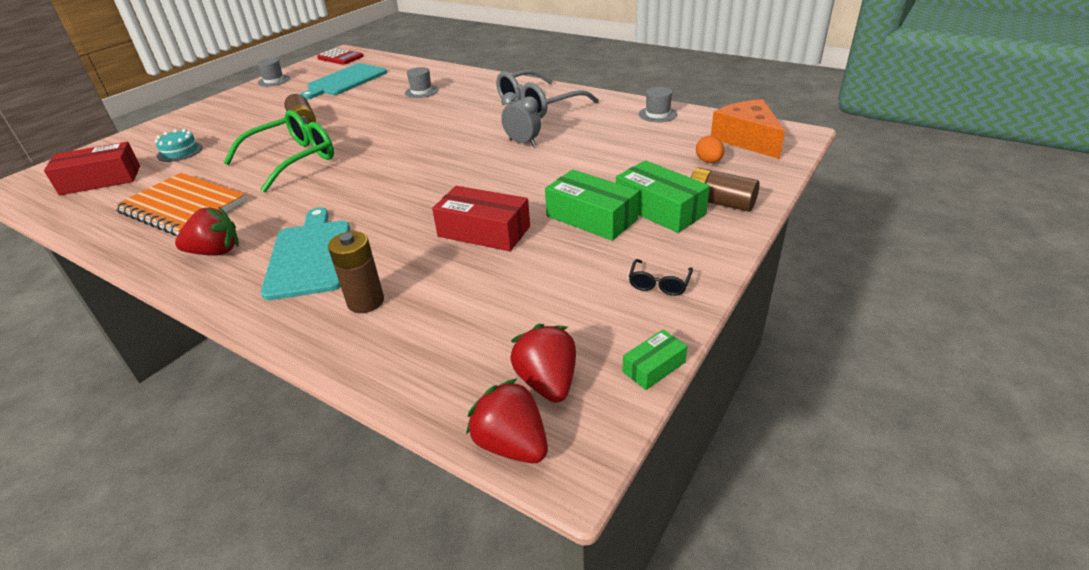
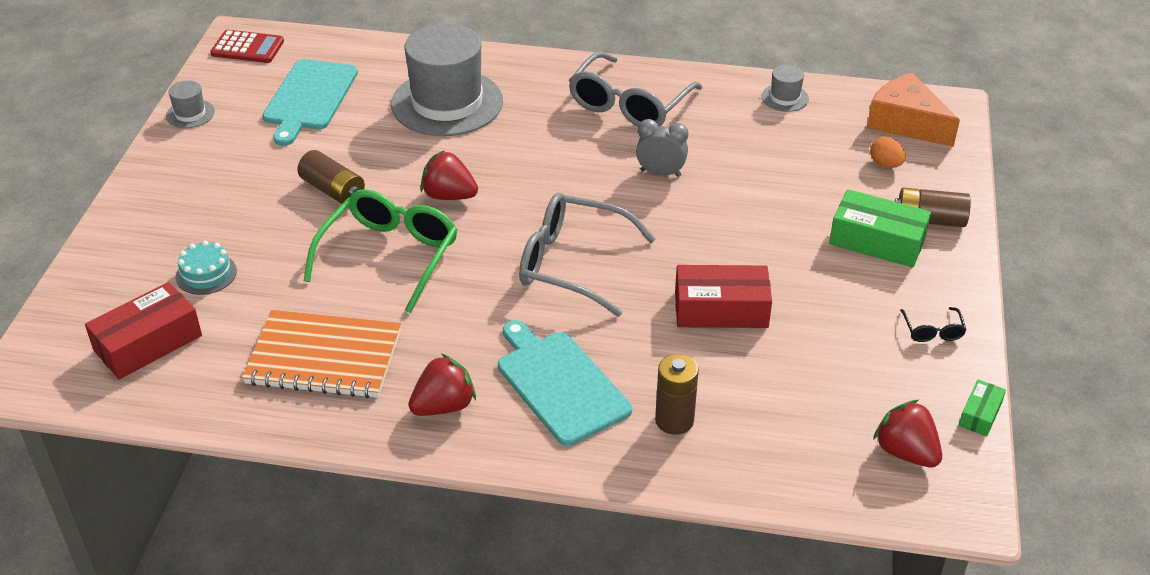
camera: 25 degrees left, 5 degrees up
grey hat [405,67,438,98] -> grey hat [391,23,503,136], size x2.35
red strawberry [466,378,548,463] -> red strawberry moved to [420,150,478,200]
green box [545,170,639,241] -> none
none -> grey glasses [519,192,656,316]

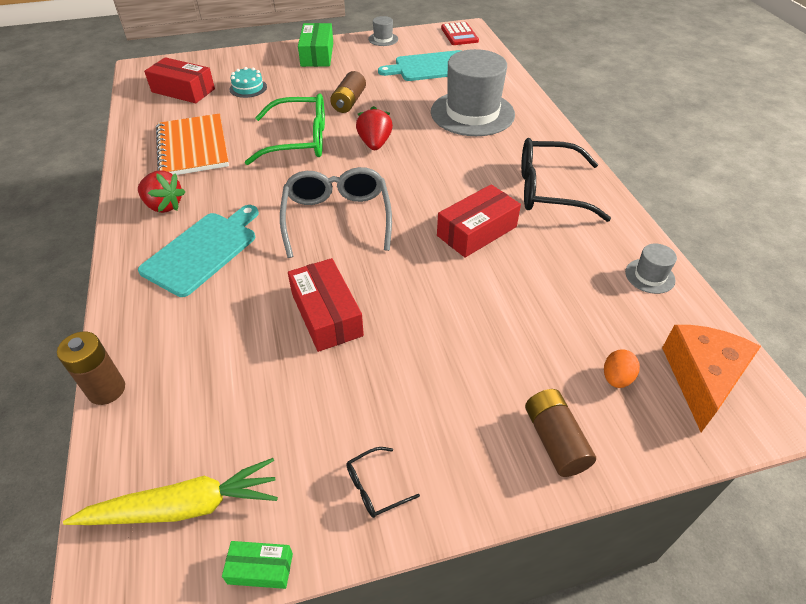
camera: 65 degrees right, 5 degrees up
grey glasses [569,52,703,126] -> black glasses [521,138,611,222]
grey clock [636,119,688,177] -> red box [437,184,521,258]
brown battery [655,354,699,435] -> brown battery moved to [57,332,125,405]
green box [829,189,931,268] -> green box moved to [298,23,333,67]
red strawberry [873,400,942,468] -> yellow carrot [63,458,278,525]

